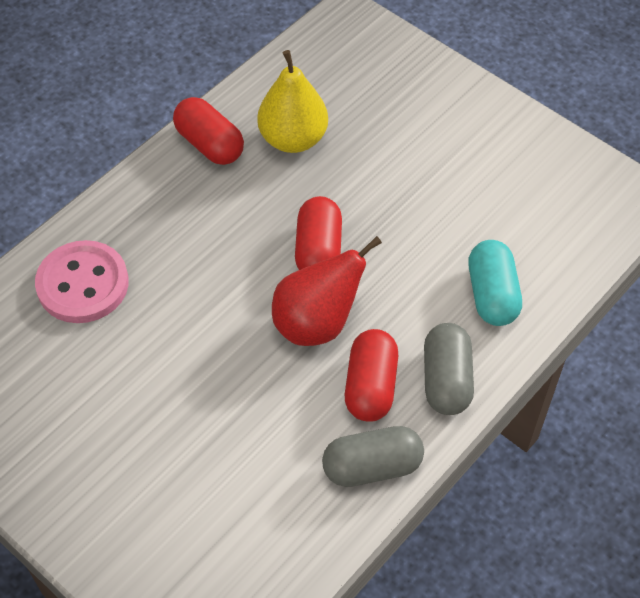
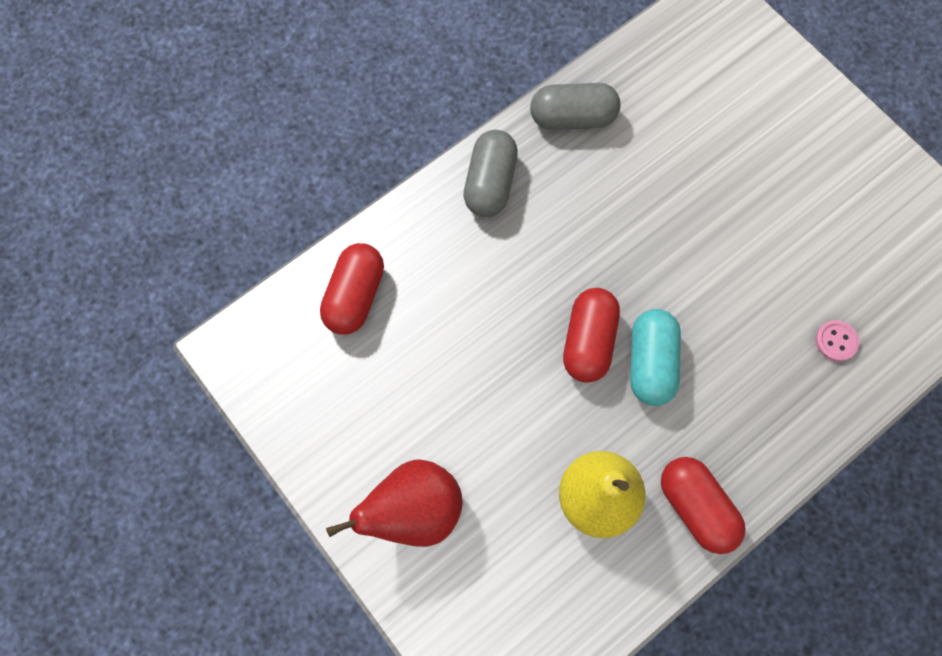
camera: 170 degrees left, 15 degrees up
pink button [35,240,129,323] -> pink button [815,320,859,362], size x0.44
red pear [272,236,382,346] -> red pear moved to [326,459,462,547]
red capsule [345,329,398,422] -> red capsule moved to [320,243,384,335]
turquoise capsule [468,240,522,326] -> turquoise capsule moved to [630,309,681,406]

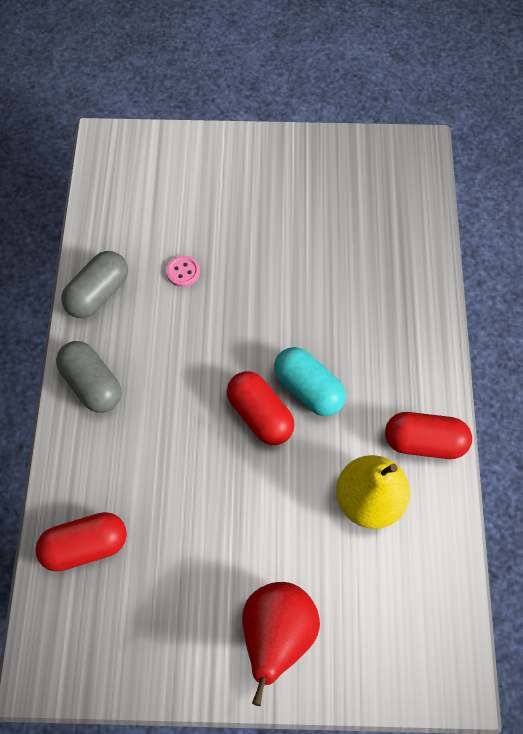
camera: 50 degrees left, 5 degrees down
red capsule [320,243,384,335] -> red capsule turned 75 degrees counterclockwise [35,512,127,572]
pink button [815,320,859,362] -> pink button moved to [166,255,200,287]

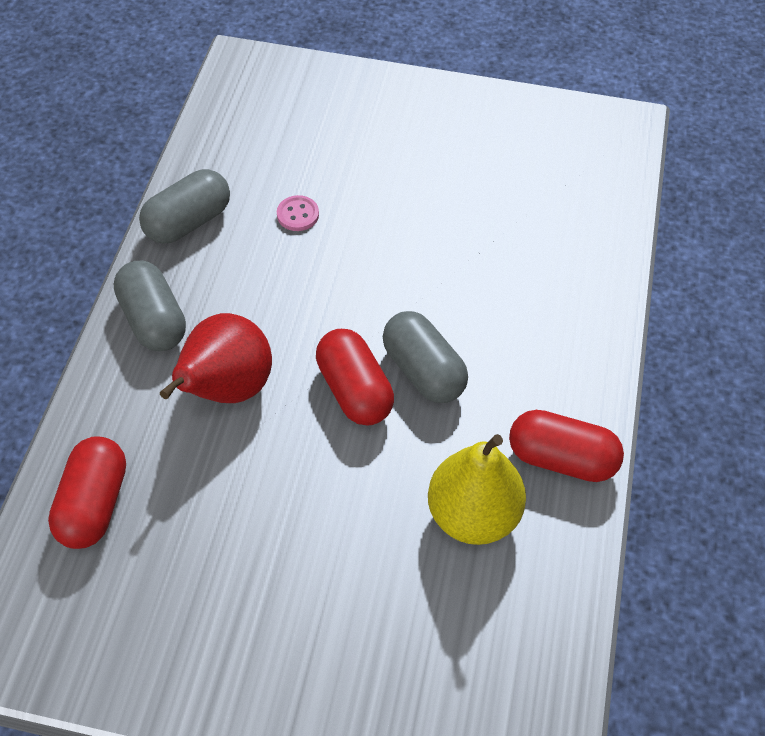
camera: 10 degrees right, 10 degrees down
red capsule [35,512,127,572] -> red capsule turned 75 degrees counterclockwise [48,436,126,549]
red pear [242,582,320,706] -> red pear moved to [160,313,272,403]
turquoise capsule [274,347,346,416] -> grey capsule [382,311,468,403]

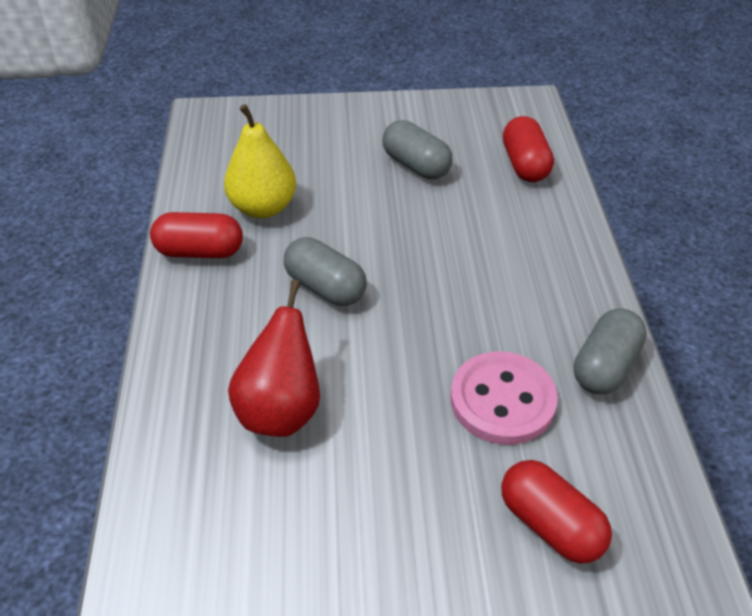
camera: 165 degrees right, 10 degrees down
grey capsule [114,261,186,351] -> grey capsule moved to [382,120,453,179]
red pear [160,313,272,403] -> red pear moved to [228,280,320,437]
pink button [277,195,319,231] -> pink button [450,352,558,445], size x2.27
red capsule [316,329,394,426] -> red capsule moved to [501,460,612,564]

